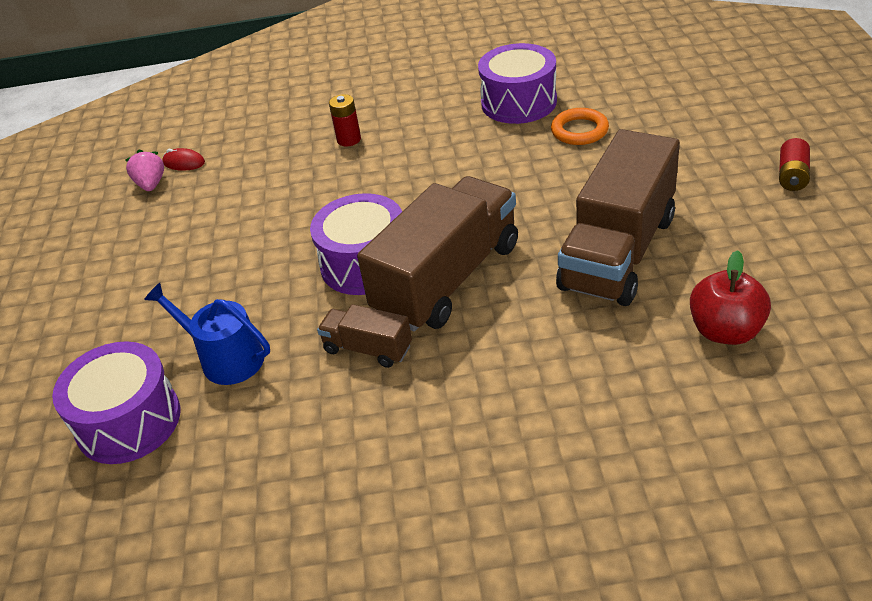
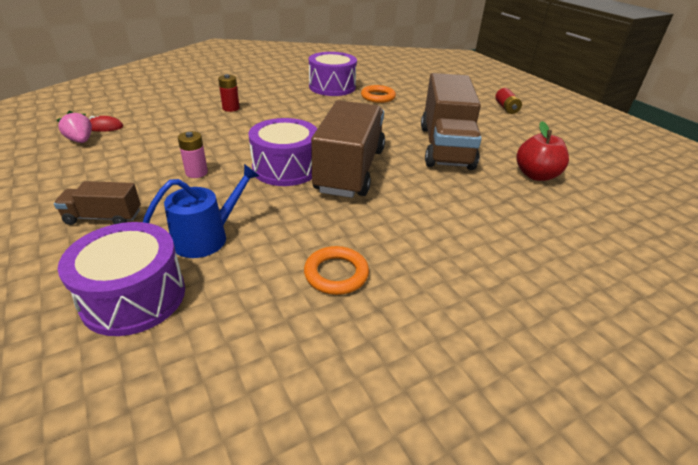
camera: 30 degrees left, 5 degrees down
blue watering can [144,283,270,385] -> blue watering can turned 135 degrees clockwise [143,164,259,258]
brown truck [317,304,412,368] -> brown truck moved to [54,181,141,225]
none -> pink battery [178,131,208,178]
none -> orange ring [304,246,369,295]

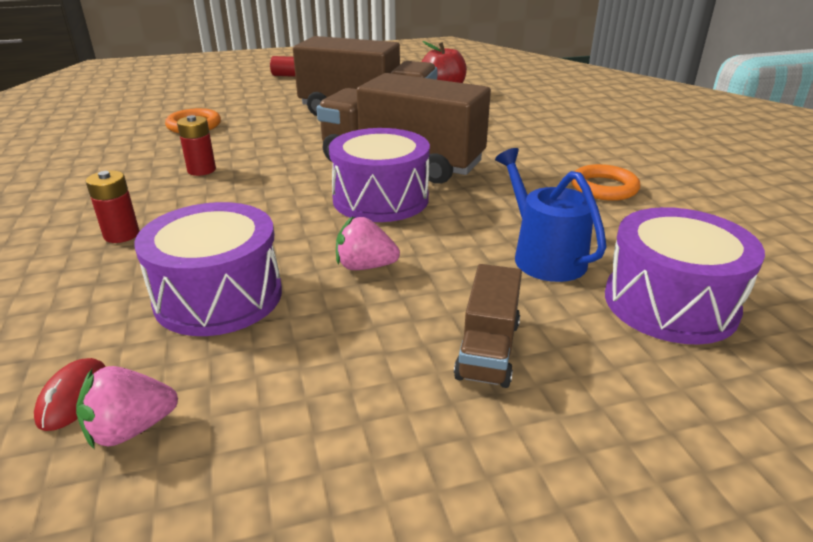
camera: 75 degrees left, 5 degrees down
pink battery [178,131,208,178] -> pink strawberry [336,216,400,270]
purple drum [309,52,357,96] -> purple drum moved to [135,202,282,336]
none -> red battery [177,115,216,176]

